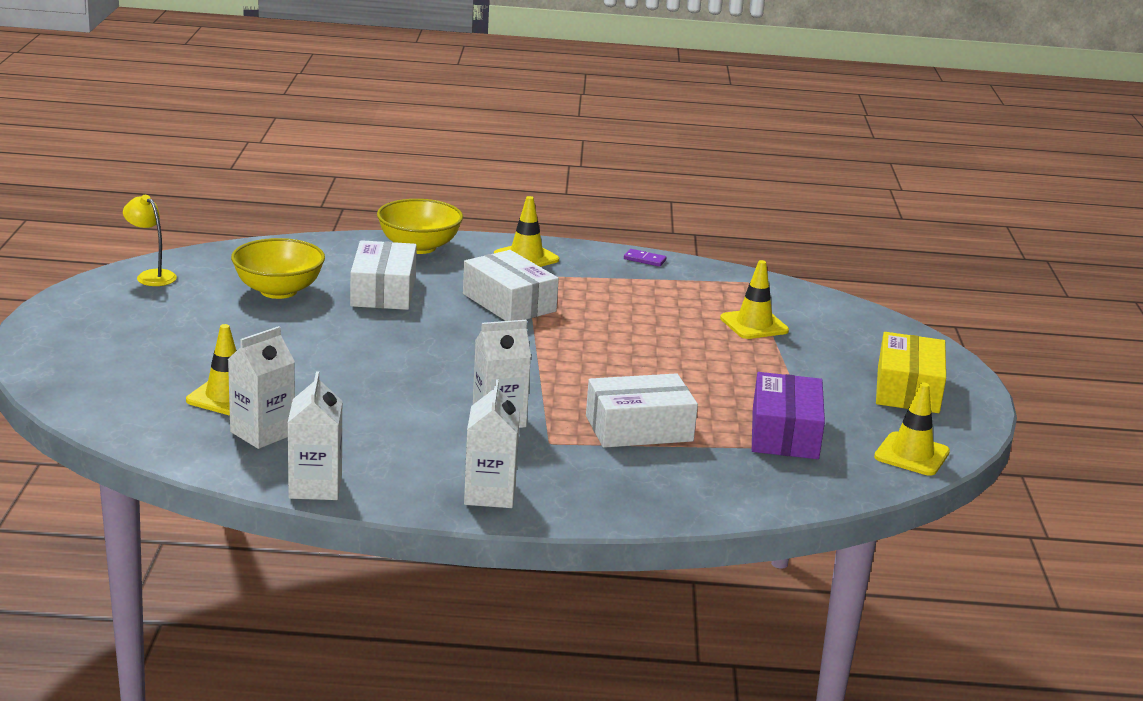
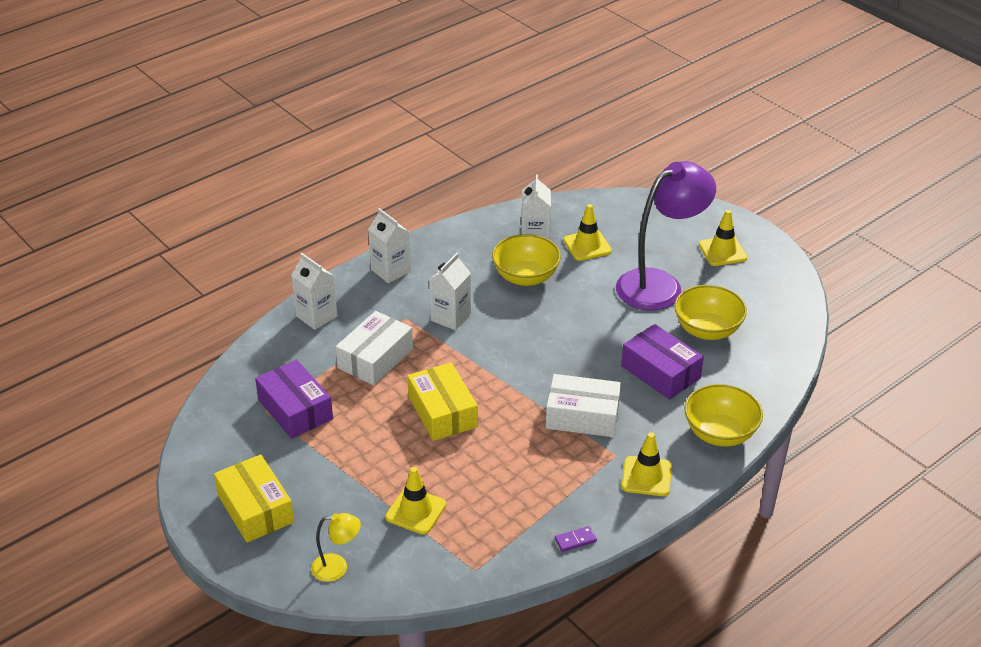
camera: 140 degrees right, 15 degrees up
yellow lamp [123,195,177,286] -> yellow lamp moved to [311,513,361,582]
white carton [288,371,342,500] -> white carton moved to [291,253,338,330]
white box [350,240,417,310] -> purple box [621,324,704,400]
yellow traffic cone [874,383,950,476] -> yellow traffic cone moved to [699,210,747,266]
none -> yellow box [407,363,478,441]
none -> yellow bowl [492,234,561,286]
none -> purple lamp [616,161,716,311]

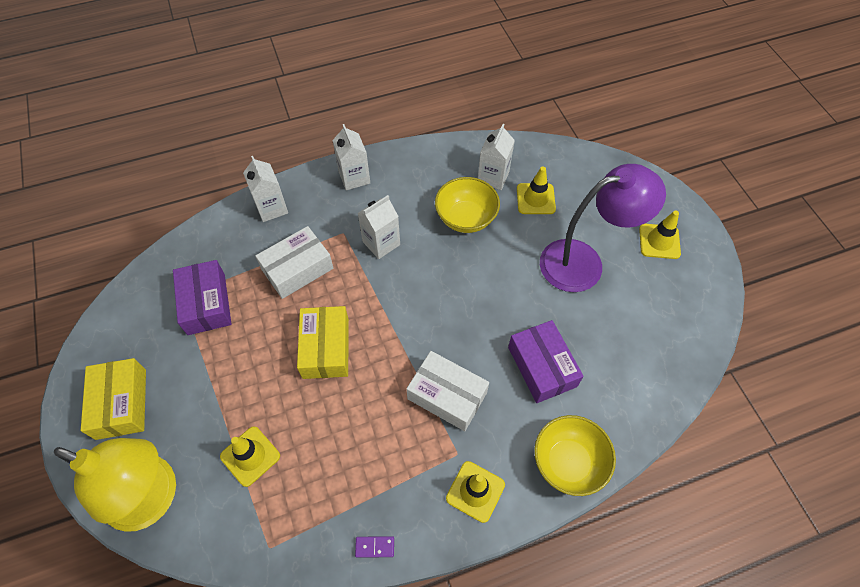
camera: 20 degrees right, 20 degrees up
yellow lamp [311,513,361,582] -> yellow lamp [54,438,176,532], size x2.23
yellow bowl [674,285,747,340] -> none

